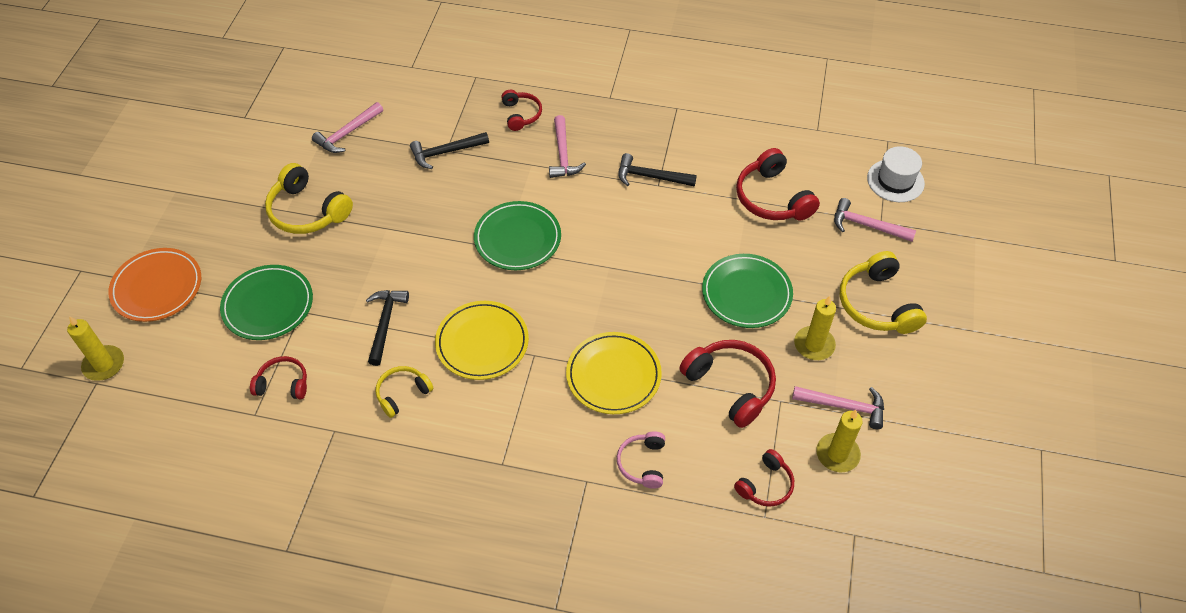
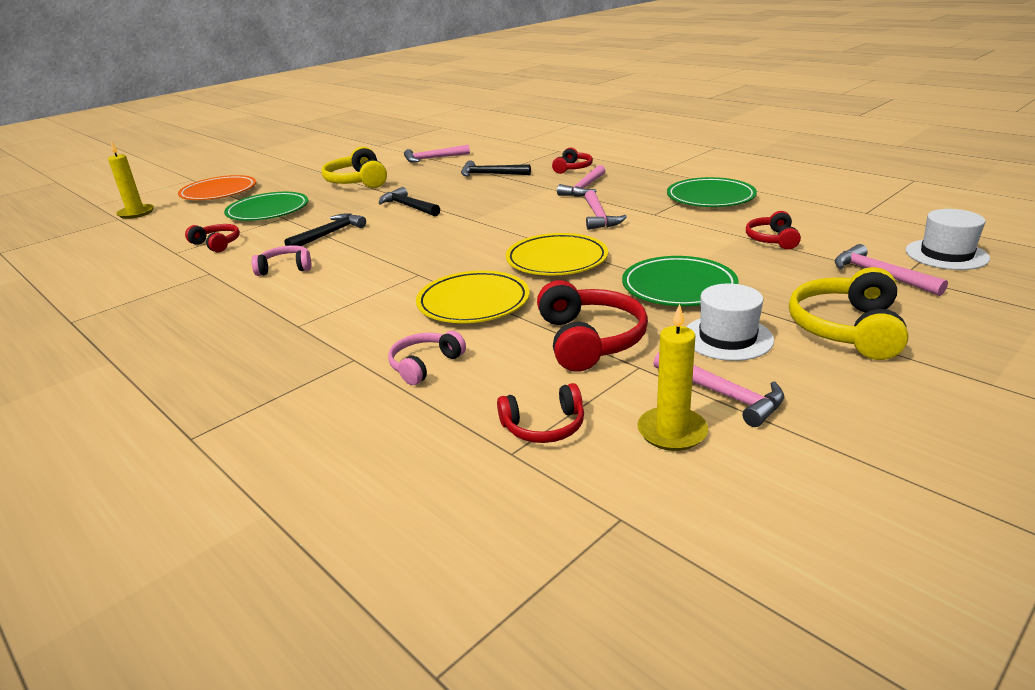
camera: 35 degrees right, 25 degrees down
yellow headphones [376,366,434,418] -> pink headphones [252,245,311,276]
yellow plate [435,301,529,380] -> yellow plate moved to [506,233,608,276]
green plate [474,201,561,270] -> green plate moved to [667,177,757,207]
black hammer [618,153,697,186] -> black hammer moved to [379,187,440,216]
red headphones [736,148,820,221] -> red headphones [746,211,801,250], size x0.60
yellow candle [794,296,836,360] -> white hat [686,283,774,361]
none -> pink hammer [585,190,627,230]

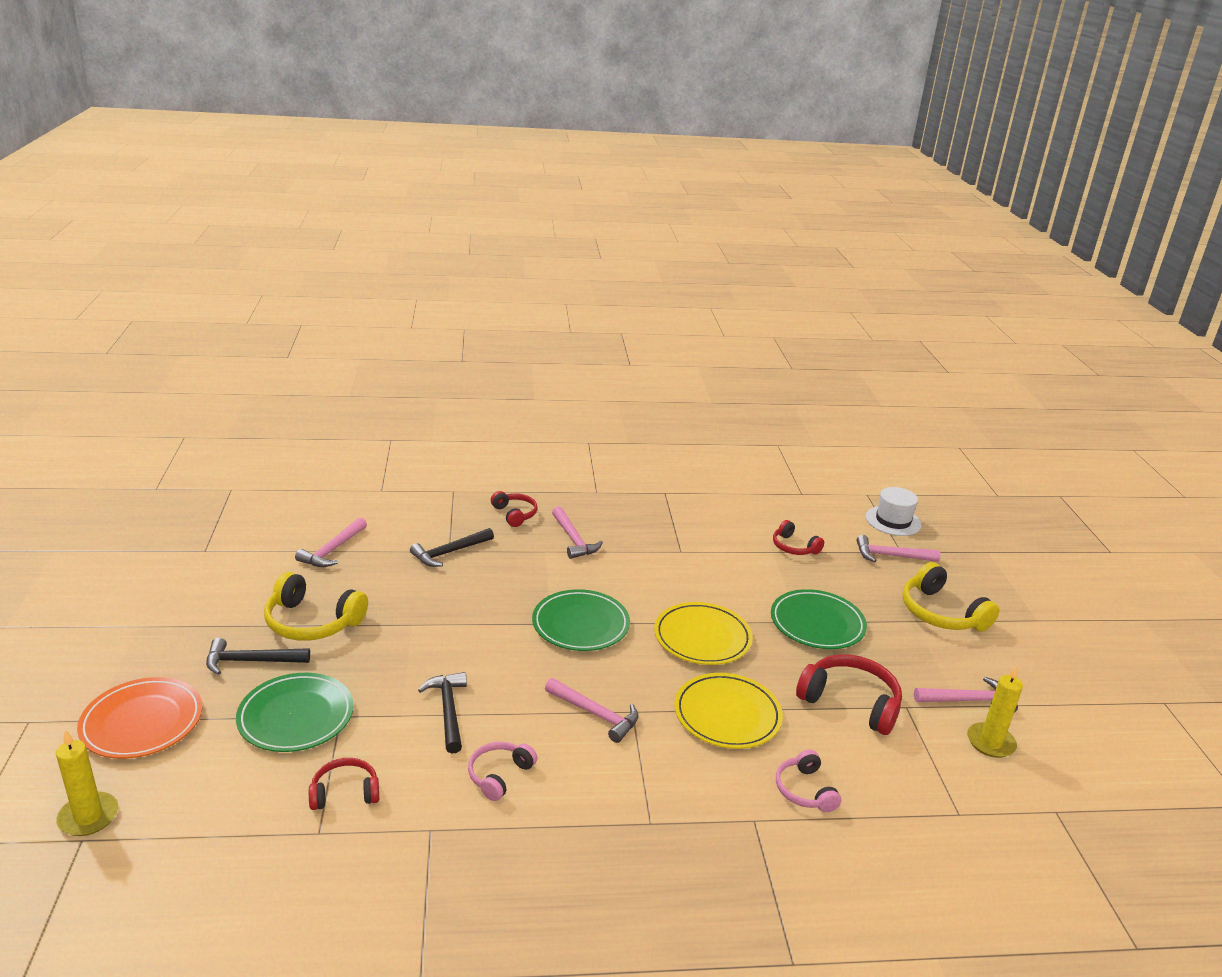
camera: 55 degrees left, 0 degrees up
black hammer [379,187,440,216] -> black hammer moved to [206,638,310,675]
red headphones [497,383,584,443] -> none
pink hammer [585,190,627,230] -> pink hammer moved to [545,678,639,743]
green plate [667,177,757,207] -> green plate moved to [532,589,630,651]
white hat [686,283,774,361] -> none

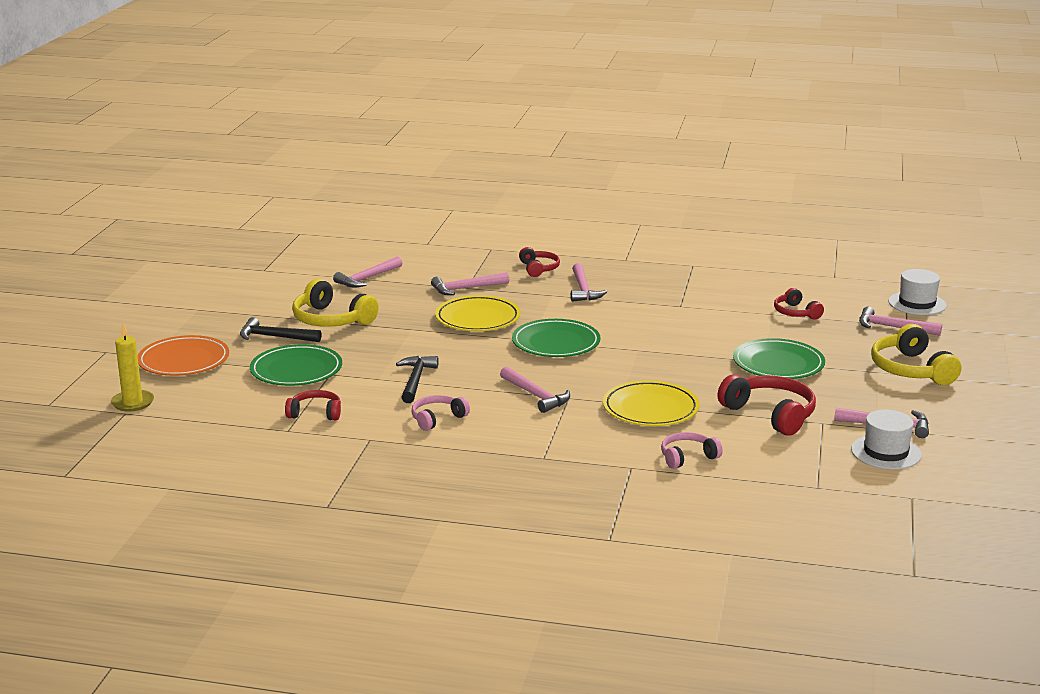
camera: 20 degrees right, 5 degrees down
black hammer [410,528,494,567] -> pink hammer [431,272,509,295]
yellow plate [654,602,753,665] -> yellow plate moved to [435,295,521,331]
pink headphones [776,750,841,812] -> pink headphones turned 60 degrees clockwise [661,432,723,469]
yellow candle [967,666,1023,758] -> white hat [851,410,922,469]

